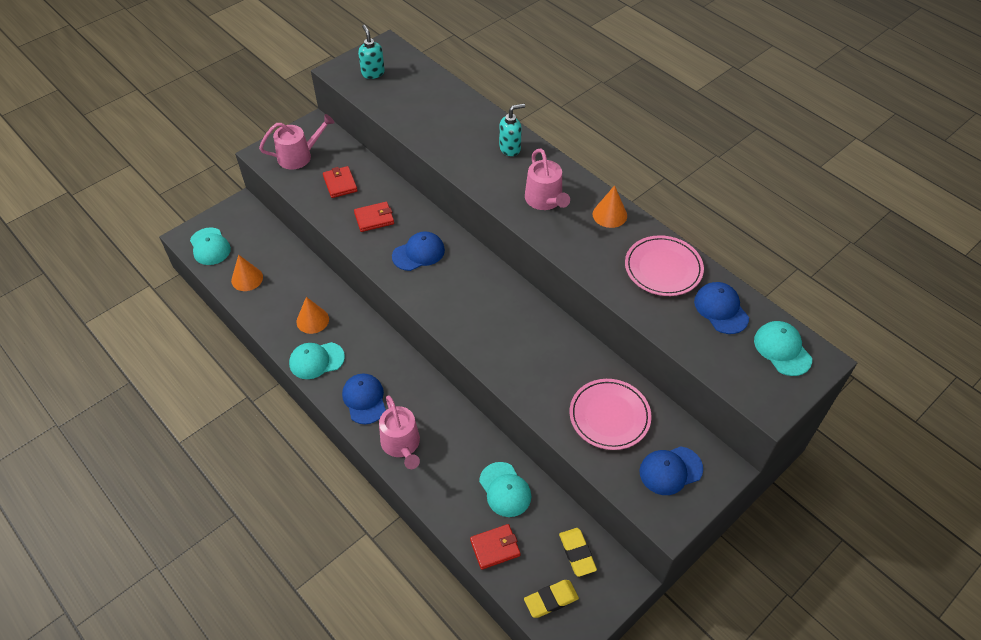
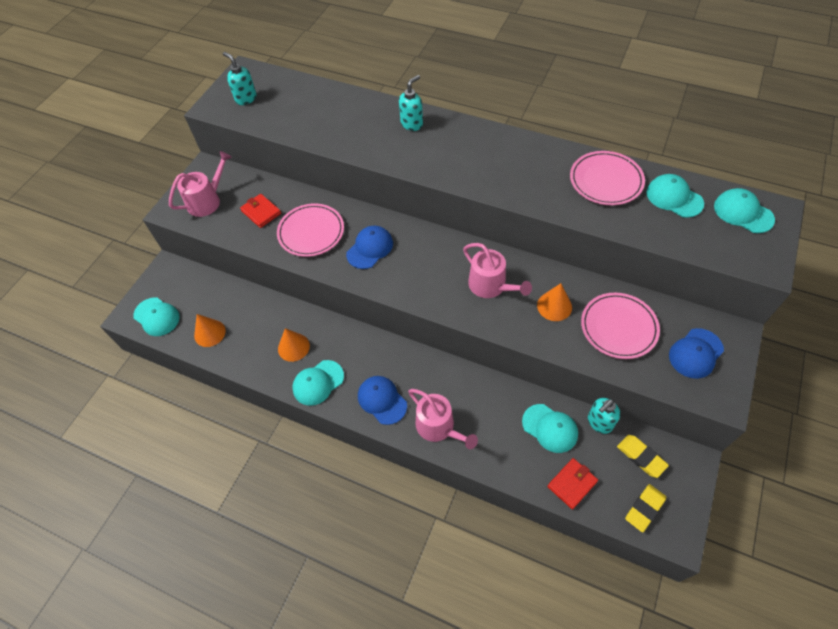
camera: 20 degrees left, 5 degrees up
red wallet [354,202,394,232] -> pink plate [277,204,344,257]
pink watering can [525,148,570,210] -> pink watering can moved to [463,243,532,298]
orange cone [593,185,627,228] -> orange cone moved to [537,283,572,321]
blue cap [694,282,749,334] -> turquoise cap [646,174,704,218]
none -> turquoise soap dispenser [588,398,620,434]

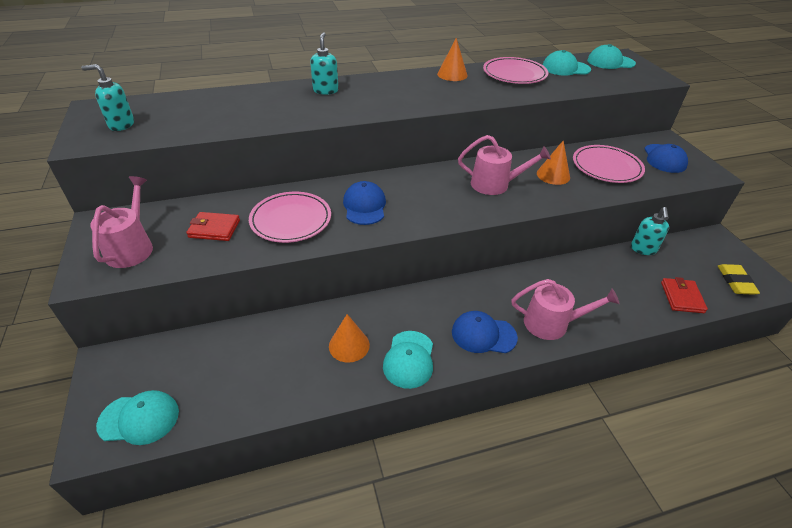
camera: 45 degrees left, 15 degrees down
orange cone [194,314,226,347] -> orange cone moved to [437,38,468,81]
turquoise cap [522,404,578,453] -> none
yellow eraser [617,435,669,478] -> none

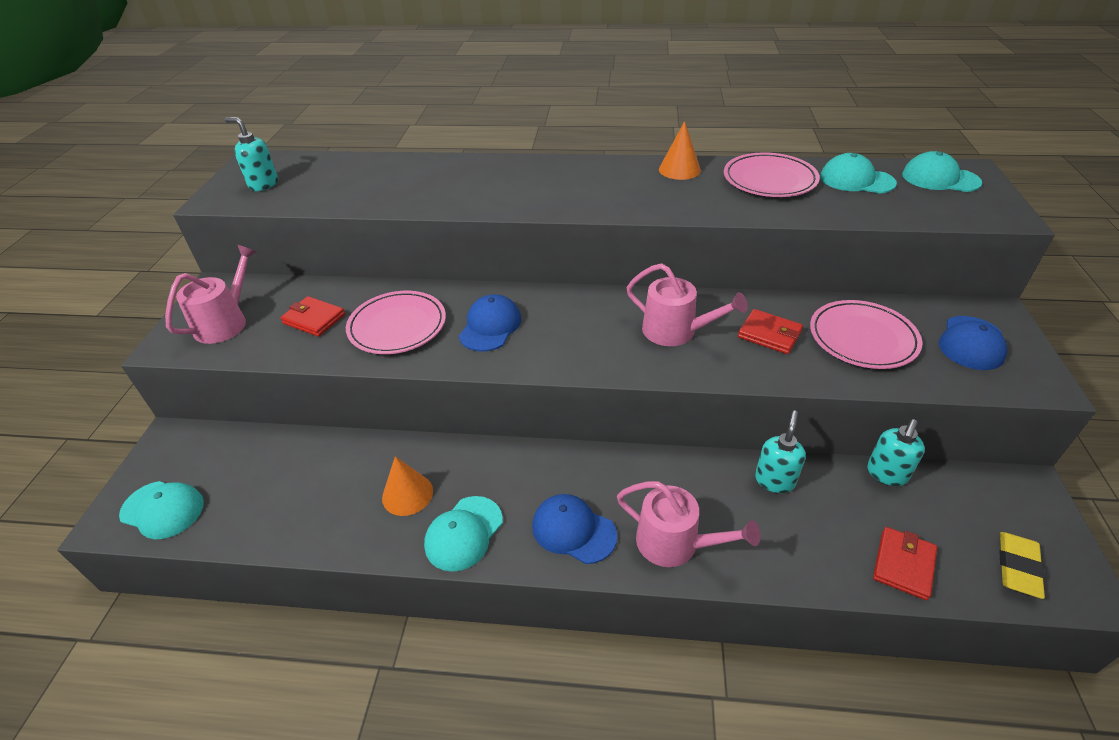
camera: 25 degrees right, 0 degrees up
turquoise soap dispenser [310,32,338,95] -> turquoise soap dispenser moved to [755,411,806,493]
orange cone [537,140,570,185] -> red wallet [738,309,803,354]

